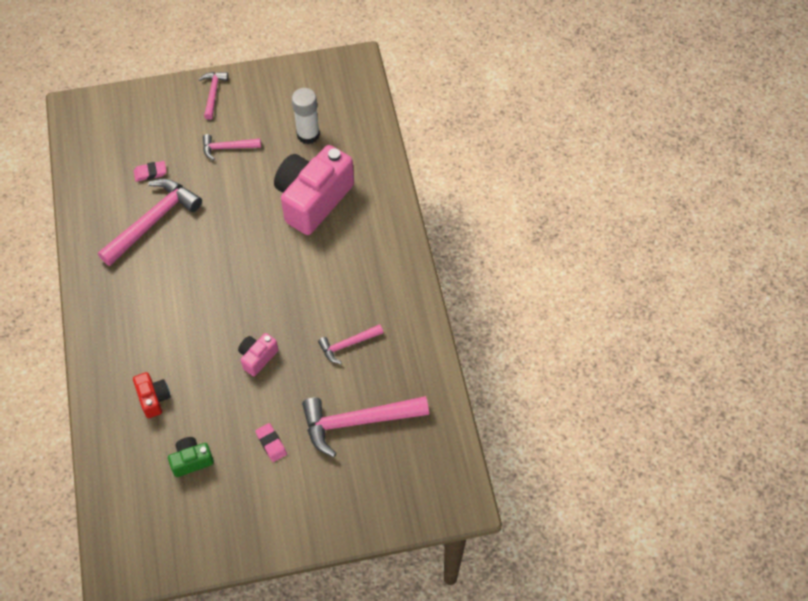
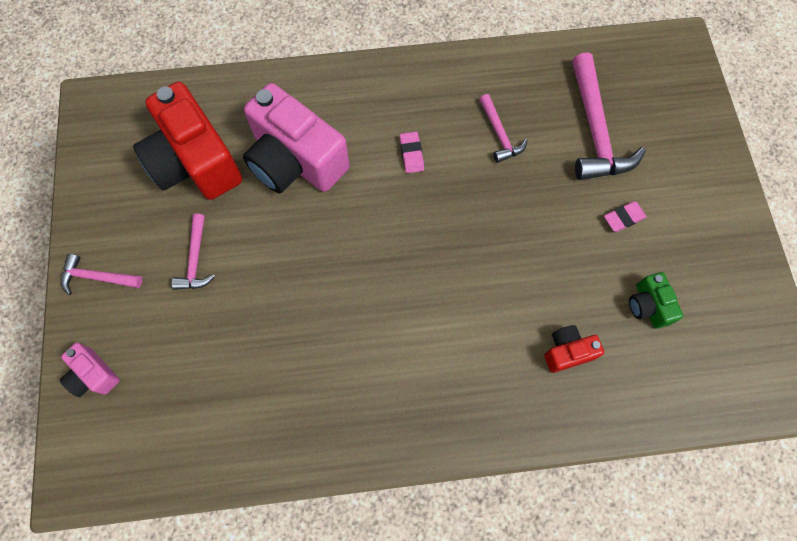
camera: 85 degrees left, 10 degrees up
pink hammer [98,179,202,266] -> none
pink eraser [134,161,167,182] -> pink eraser moved to [399,132,424,173]
pink camera [238,333,278,377] -> pink camera moved to [60,343,120,397]
white glue stick [292,88,320,144] -> red camera [133,82,242,200]

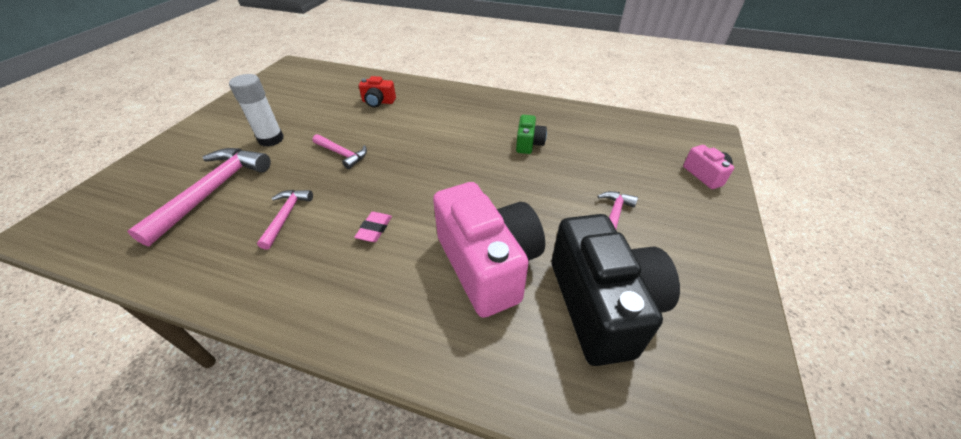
camera: 155 degrees left, 25 degrees down
pink hammer [61,254,142,295] -> pink hammer moved to [313,134,367,169]
red camera [133,82,242,200] -> black camera [552,214,680,366]
pink eraser [604,201,647,232] -> white glue stick [229,74,284,147]
green camera [629,272,683,328] -> green camera moved to [516,115,547,154]

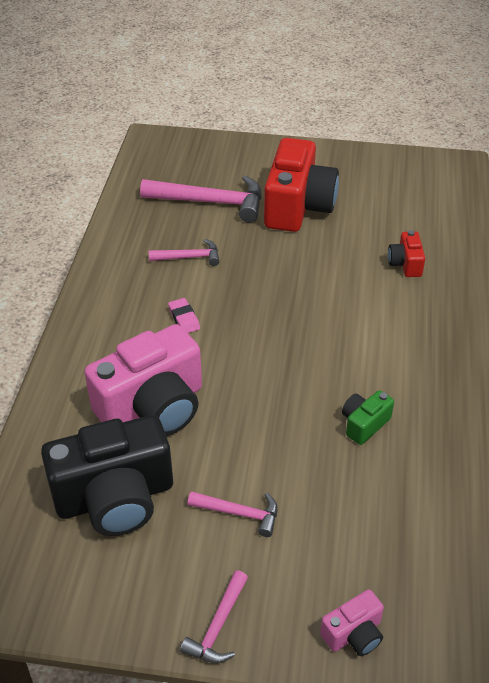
camera: 80 degrees right, 0 degrees up
white glue stick [229,74,284,147] -> red camera [264,138,339,232]
pink hammer [313,134,367,169] -> pink hammer moved to [180,570,248,663]
pink eraser [354,212,392,242] -> pink eraser turned 60 degrees clockwise [168,298,200,333]
green camera [516,115,547,154] -> green camera turned 135 degrees clockwise [342,390,394,445]

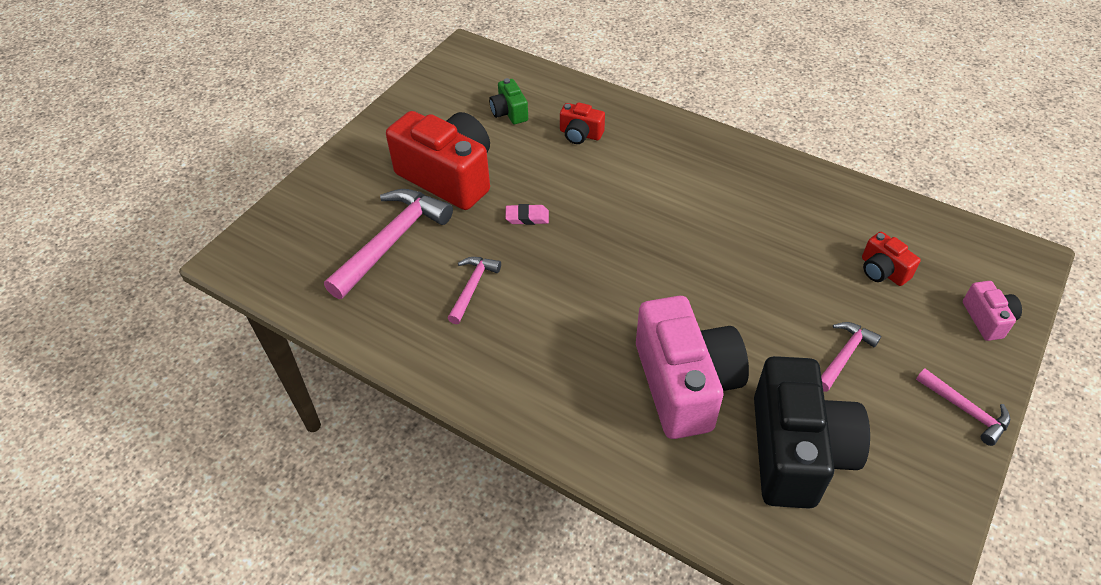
camera: 65 degrees left, 5 degrees up
pink eraser [168,298,200,333] -> pink eraser moved to [505,204,549,225]
green camera [342,390,394,445] -> green camera moved to [489,78,528,124]
none -> red camera [862,232,921,286]

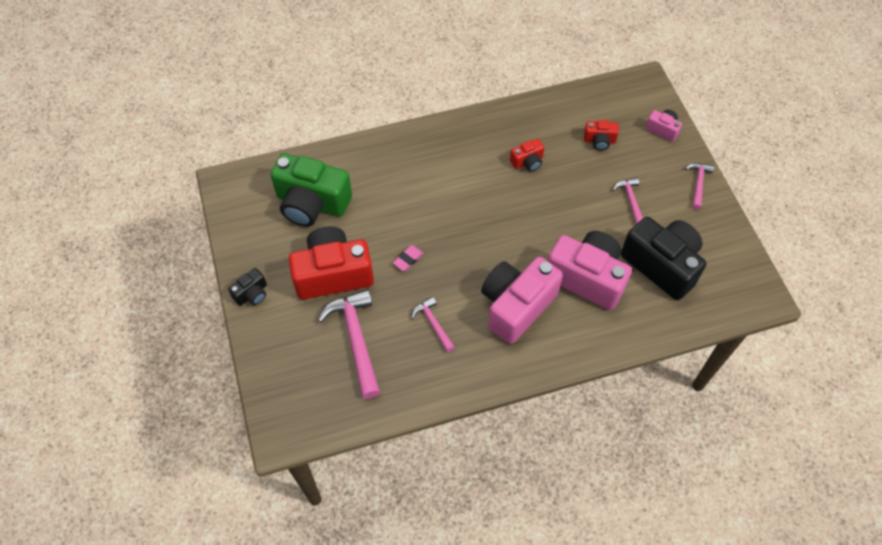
camera: 50 degrees left, 10 degrees up
green camera [489,78,528,124] -> green camera [270,153,352,227], size x2.19
red camera [560,102,605,144] -> red camera moved to [510,139,544,172]
pink hammer [916,368,1010,446] -> pink hammer turned 75 degrees counterclockwise [685,163,714,210]
none -> black camera [228,268,267,306]
none -> pink camera [481,257,563,344]

